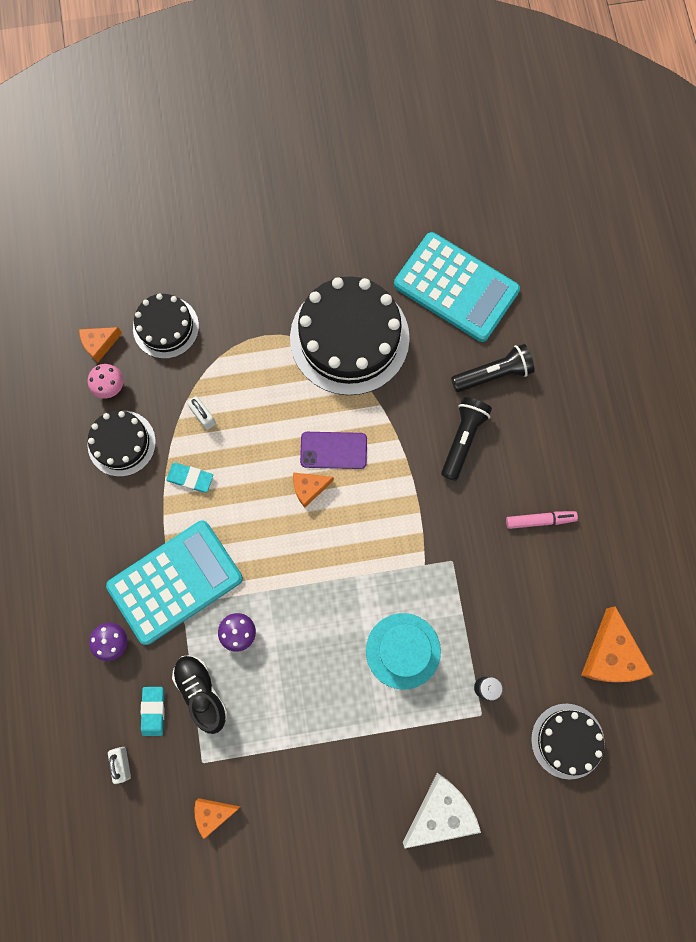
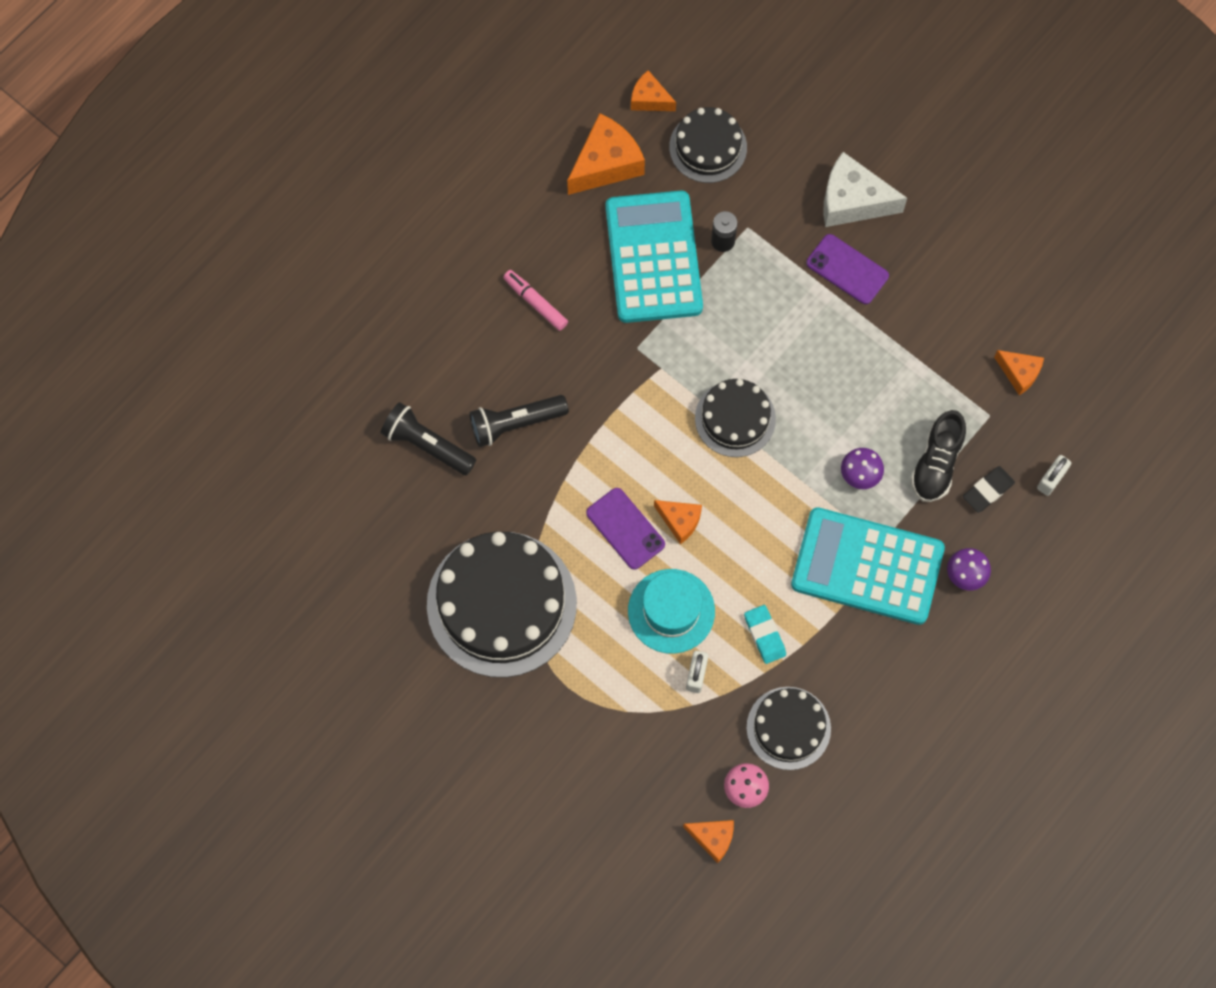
camera: 130 degrees left, 5 degrees down
black cake [133,294,199,359] -> black cake moved to [695,379,776,457]
turquoise eraser [141,687,165,736] -> black eraser [963,466,1015,513]
turquoise hat [366,613,441,690] -> turquoise hat moved to [628,569,715,654]
turquoise calculator [394,232,520,342] -> turquoise calculator moved to [605,191,703,323]
none -> orange cheese [631,70,676,111]
none -> purple phone [806,234,889,304]

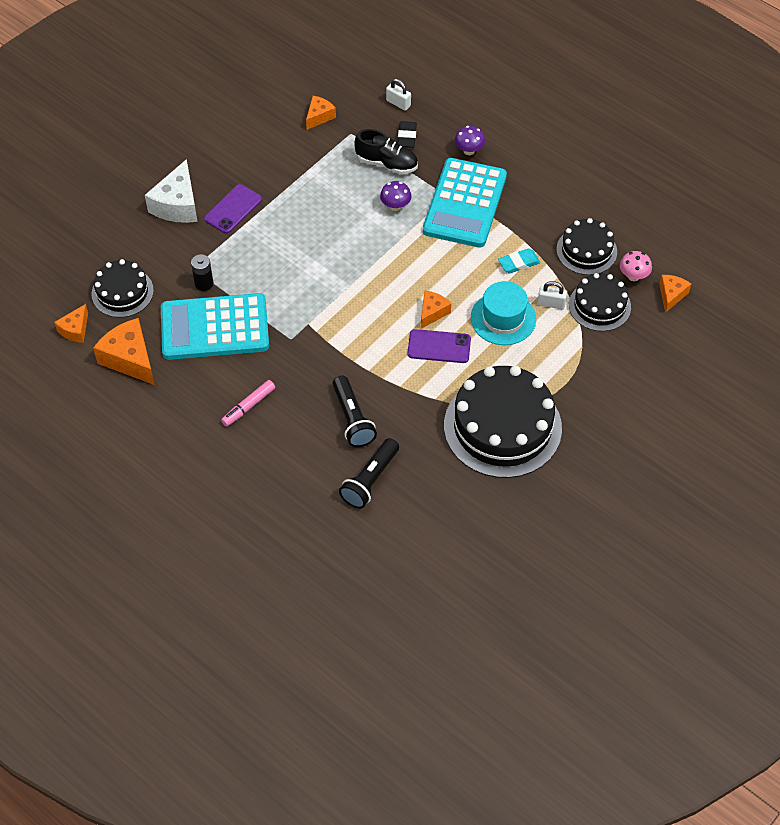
camera: 90 degrees left, 15 degrees down
purple phone [586,488,665,570] -> purple phone turned 45 degrees clockwise [407,329,471,363]
black cake [695,379,776,457] -> black cake moved to [569,273,631,331]
black eraser [963,466,1015,513] -> black eraser turned 45 degrees clockwise [398,121,417,148]

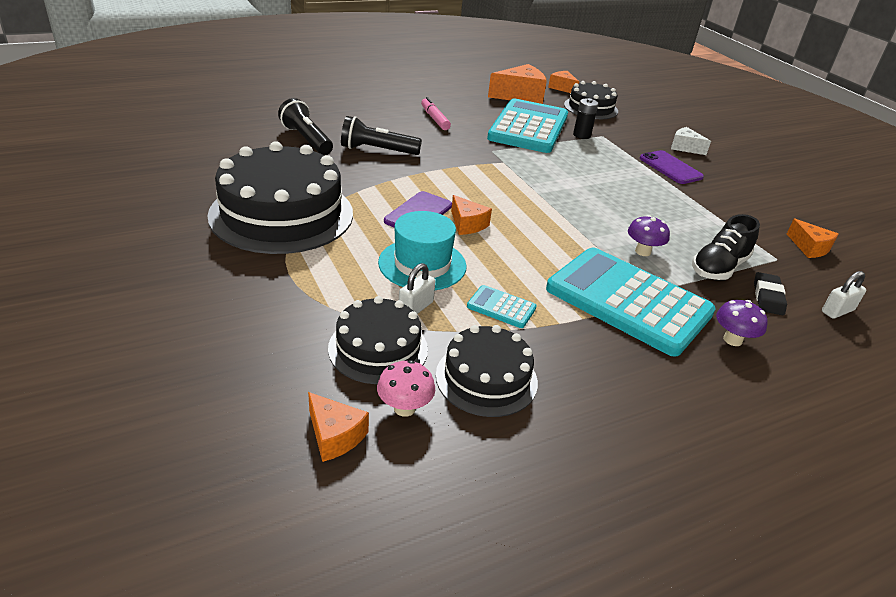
camera: 110 degrees right, 20 degrees down
white cheese [145,159,197,223] -> white cheese [671,127,711,155], size x0.57
black eraser [398,121,417,148] -> black eraser turned 75 degrees clockwise [754,272,787,315]
turquoise eraser [498,249,540,273] -> turquoise calculator [467,285,537,328]

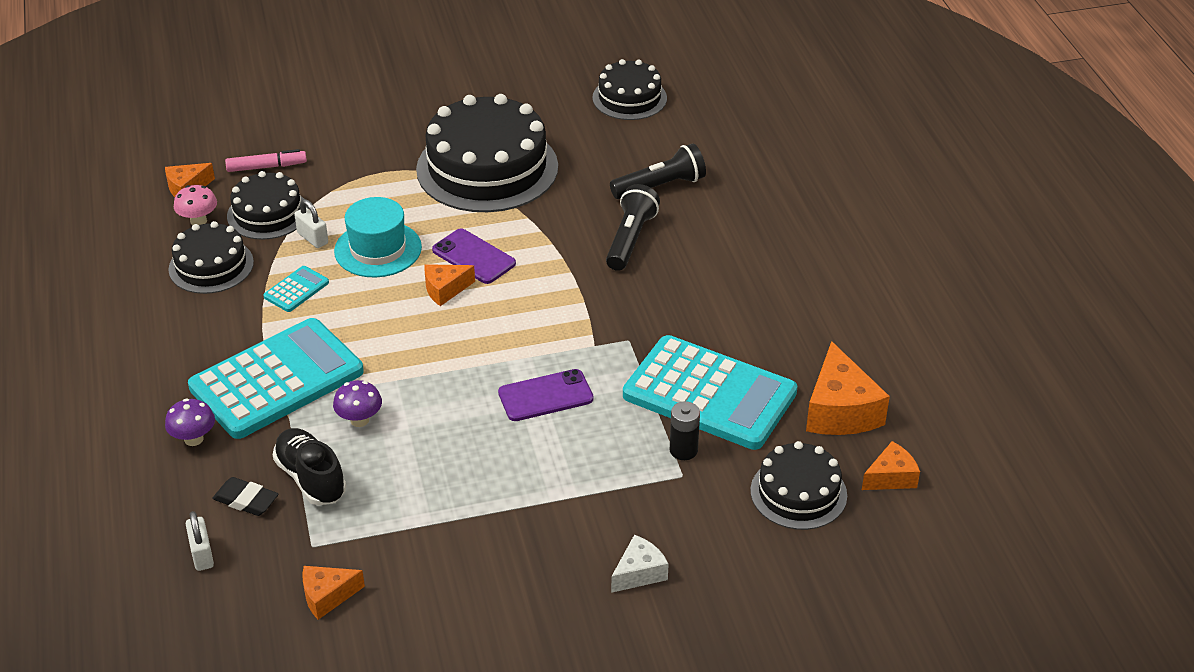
camera: 105 degrees right, 5 degrees up
pink marker [421,97,451,130] -> pink marker moved to [225,149,307,172]
purple phone [640,150,704,184] -> purple phone moved to [498,369,594,421]
none -> black cake [592,59,667,120]

